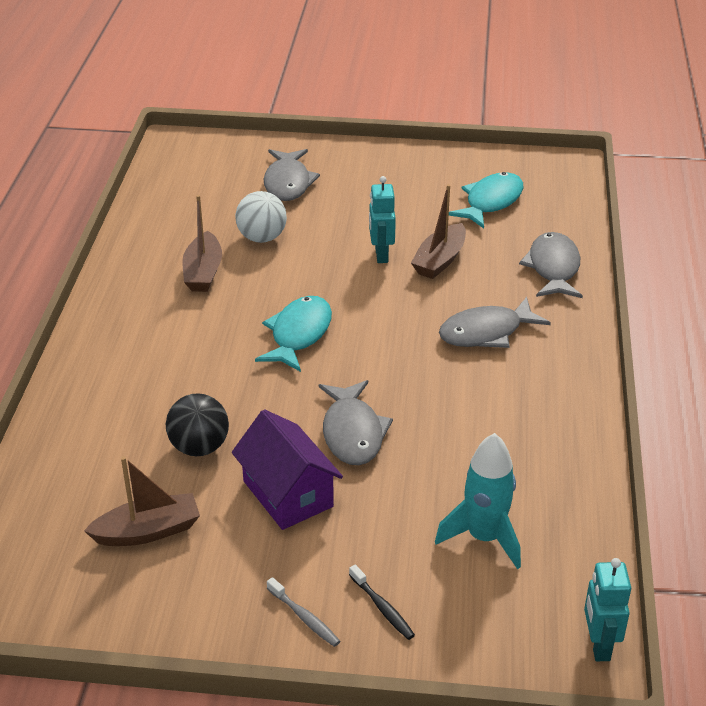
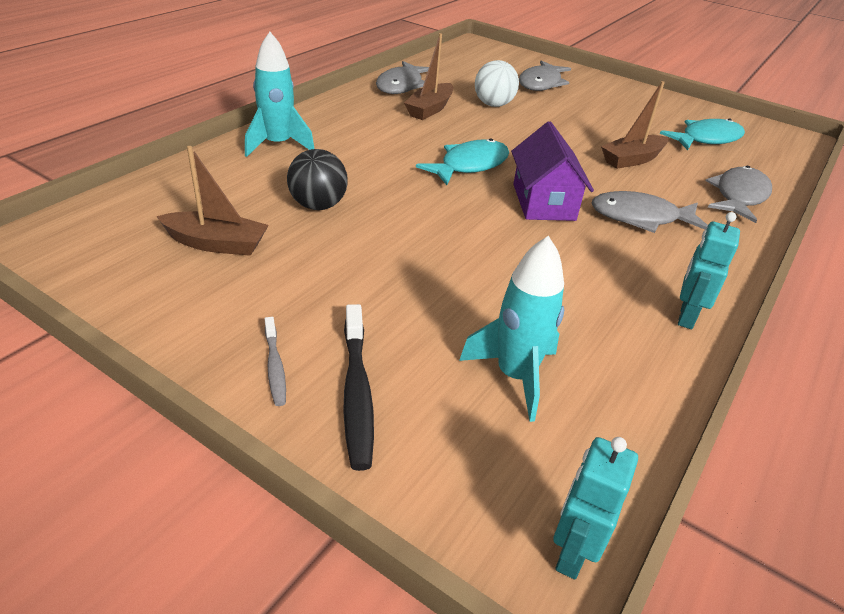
camera: 25 degrees right, 0 degrees up
purple house [232,409,343,530] -> purple house moved to [511,122,594,221]
grey fish [319,380,393,465] -> grey fish moved to [376,61,429,94]
black toothbrush [349,565,415,640] -> black toothbrush [343,304,374,471], size x1.72
turquoise robot [369,176,396,263] -> turquoise robot moved to [678,212,740,329]
none -> turquoise rocket [245,32,314,157]

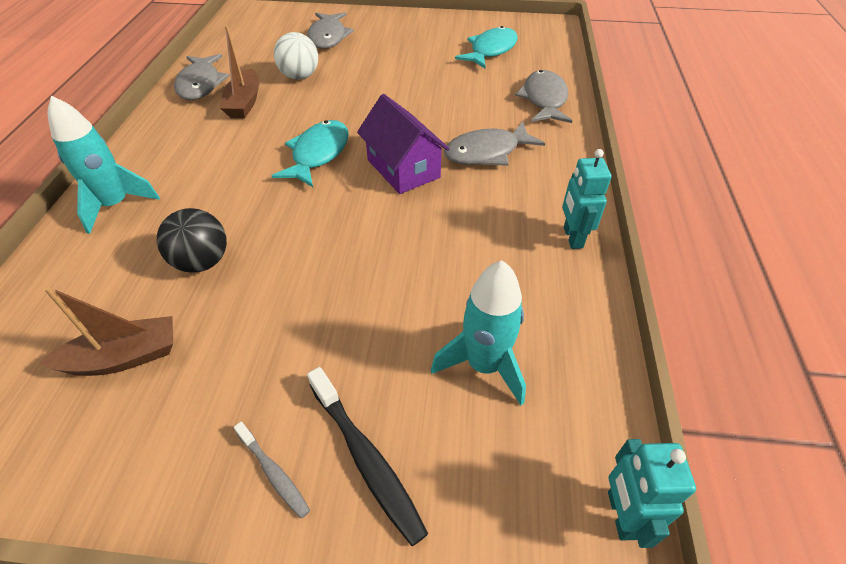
camera: 25 degrees left, 10 degrees up
brown boat [601,81,669,169] -> none

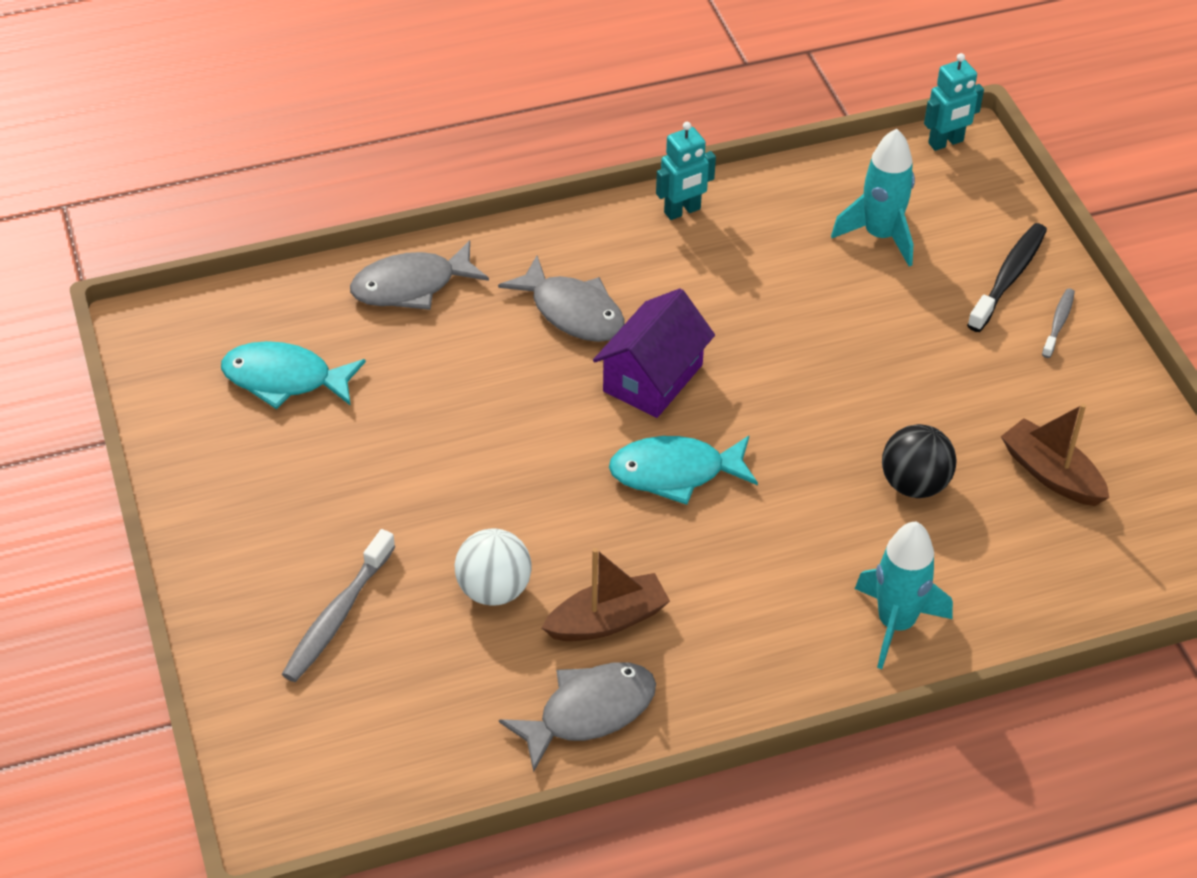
camera: 115 degrees left, 0 degrees up
grey fish [307,12,354,49] -> grey toothbrush [282,529,396,682]

